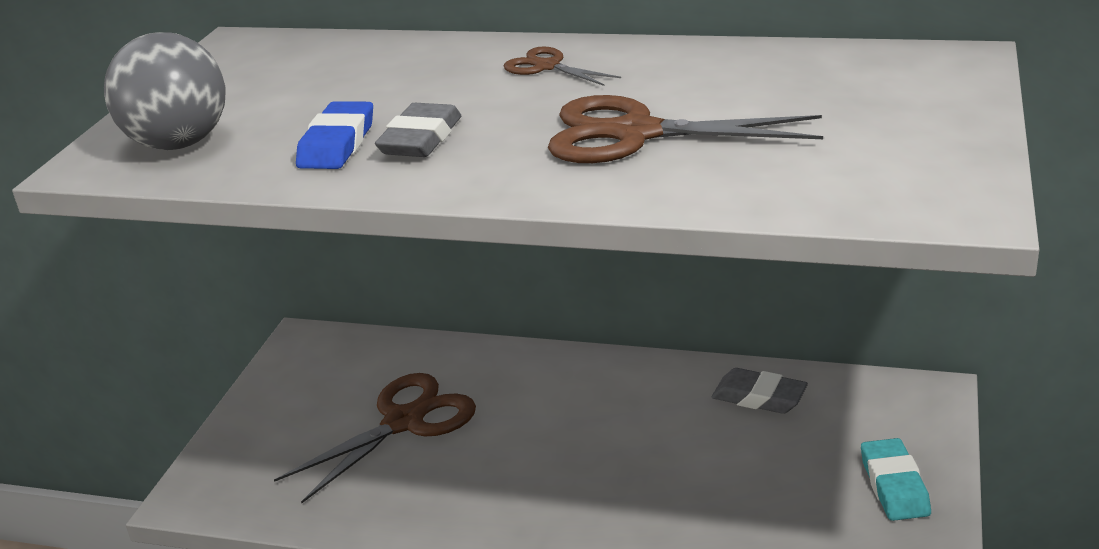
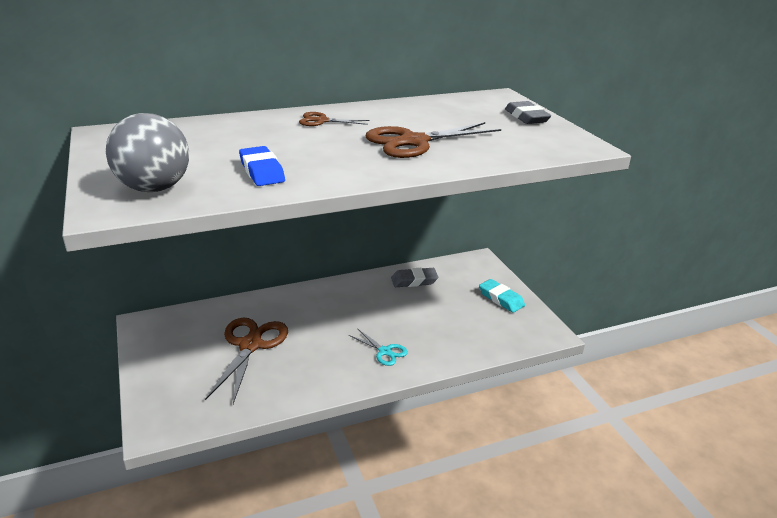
camera: 40 degrees left, 0 degrees up
grey eraser [375,103,461,157] -> grey eraser moved to [505,101,551,124]
none -> turquoise scissors [349,329,408,366]

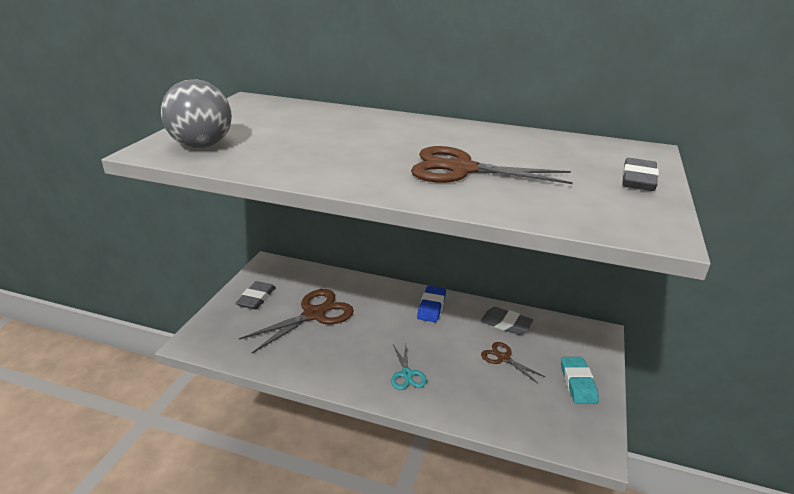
camera: 40 degrees right, 0 degrees up
blue eraser [239,146,285,186] -> blue eraser moved to [417,286,446,322]
brown scissors [299,112,369,126] -> brown scissors moved to [481,342,545,383]
none -> grey eraser [236,281,276,310]

